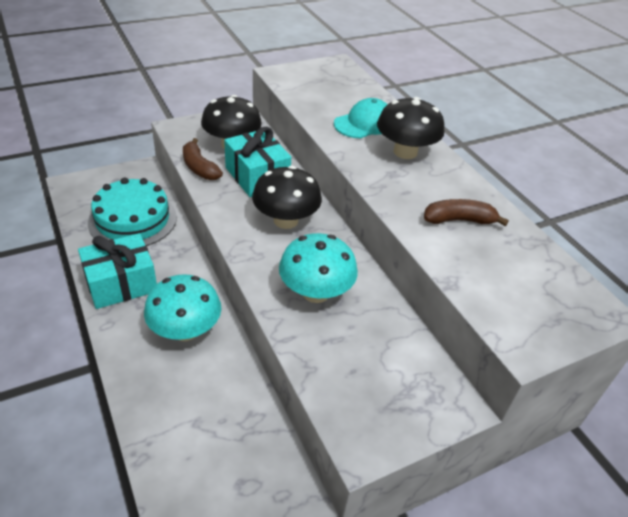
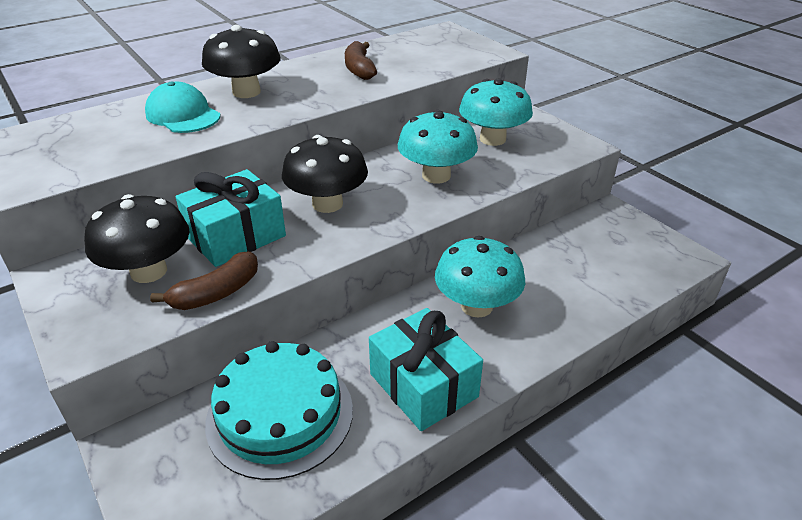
camera: 95 degrees left, 5 degrees down
none -> turquoise mushroom [459,79,533,146]

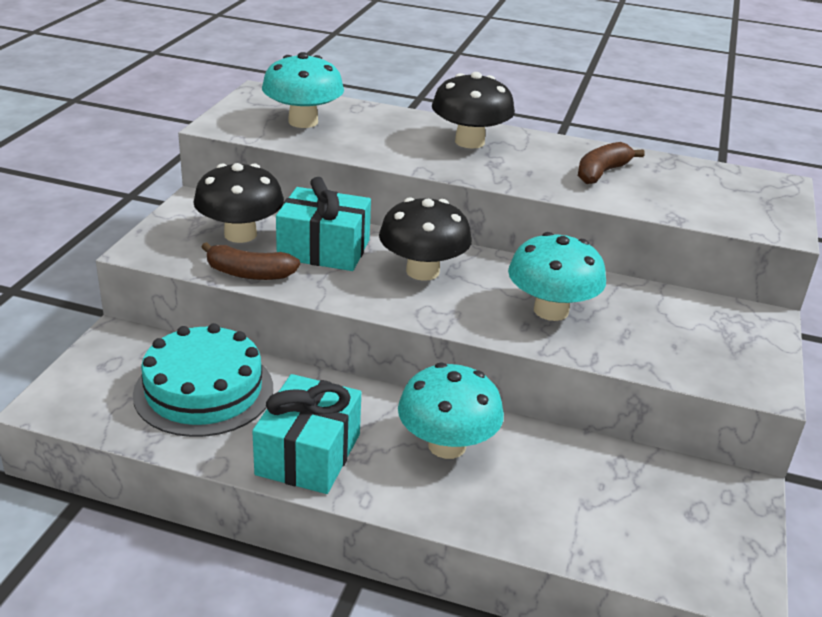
camera: 50 degrees right, 5 degrees down
turquoise cap [145,81,221,133] -> none
turquoise mushroom [459,79,533,146] -> turquoise mushroom moved to [262,52,344,128]

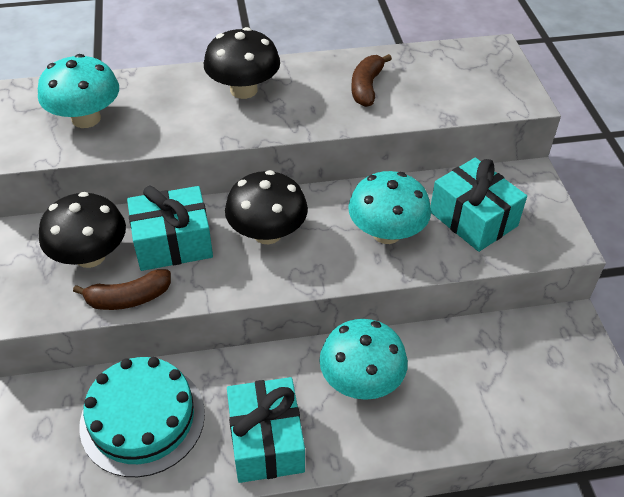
camera: 25 degrees left, 15 degrees up
none -> turquoise gift [430,158,527,252]

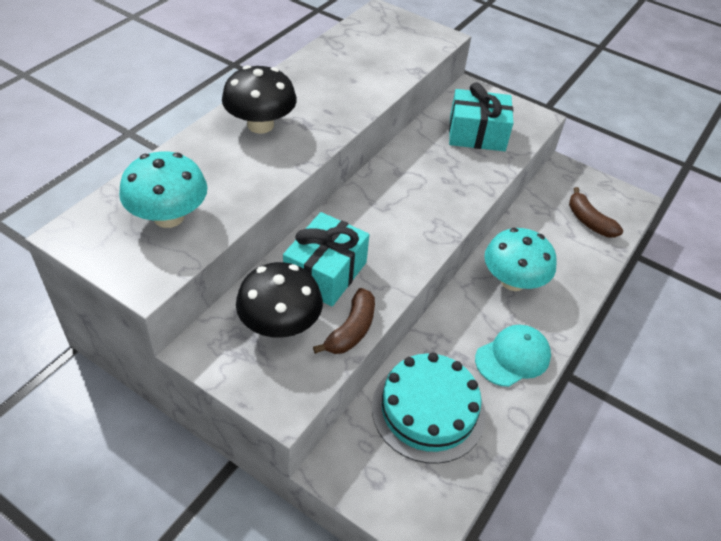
camera: 50 degrees left, 0 degrees up
black mushroom [225,170,308,244] -> none
turquoise gift [227,377,305,483] -> turquoise cap [475,325,551,387]
turquoise mushroom [348,171,431,244] -> none
brown banana [351,54,392,107] -> brown banana moved to [569,187,623,238]

